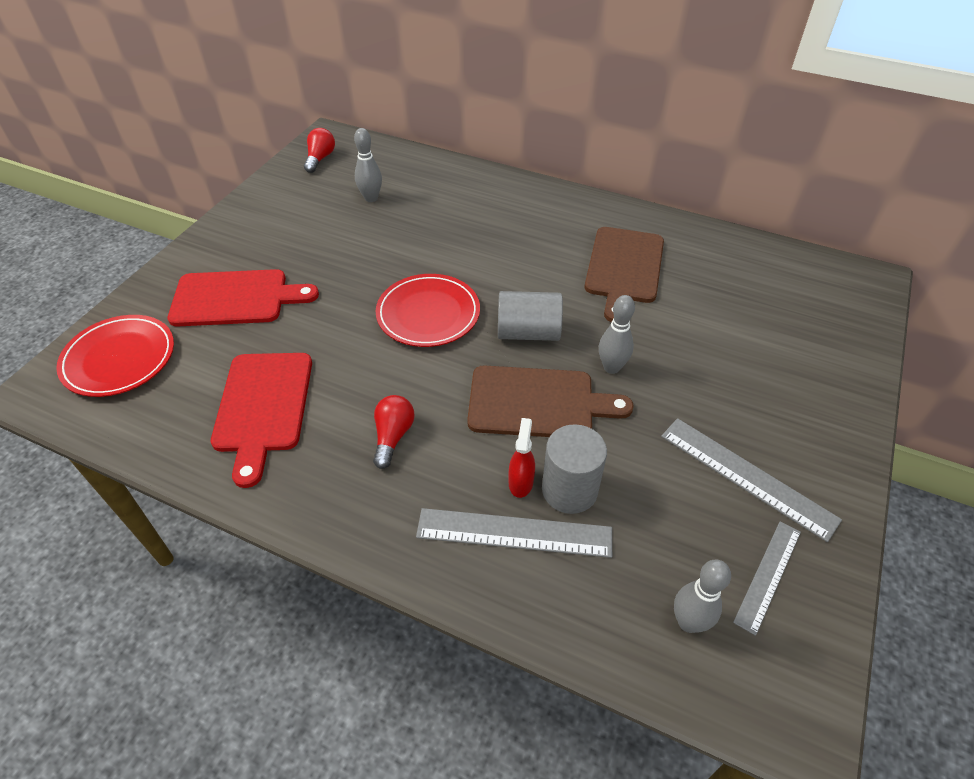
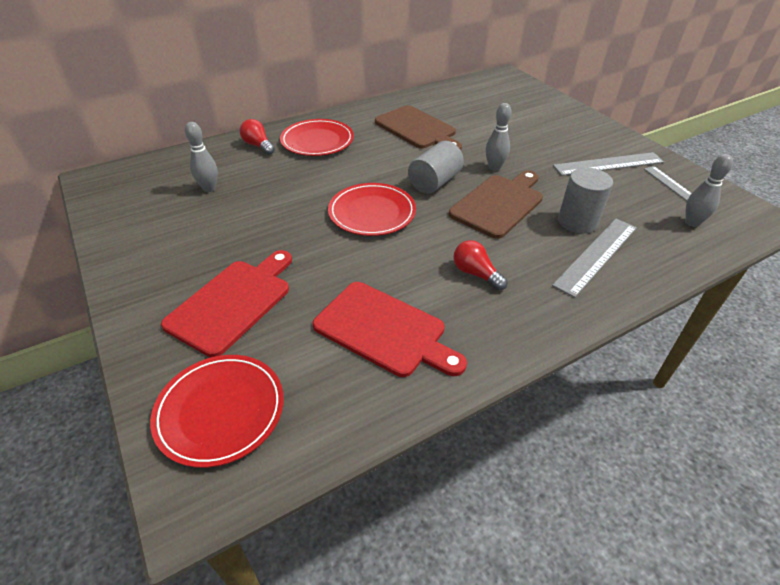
camera: 55 degrees left, 5 degrees down
red light bulb [304,128,335,173] -> red light bulb moved to [240,119,275,155]
red spray bottle [508,418,535,498] -> none
none -> red plate [280,119,354,156]

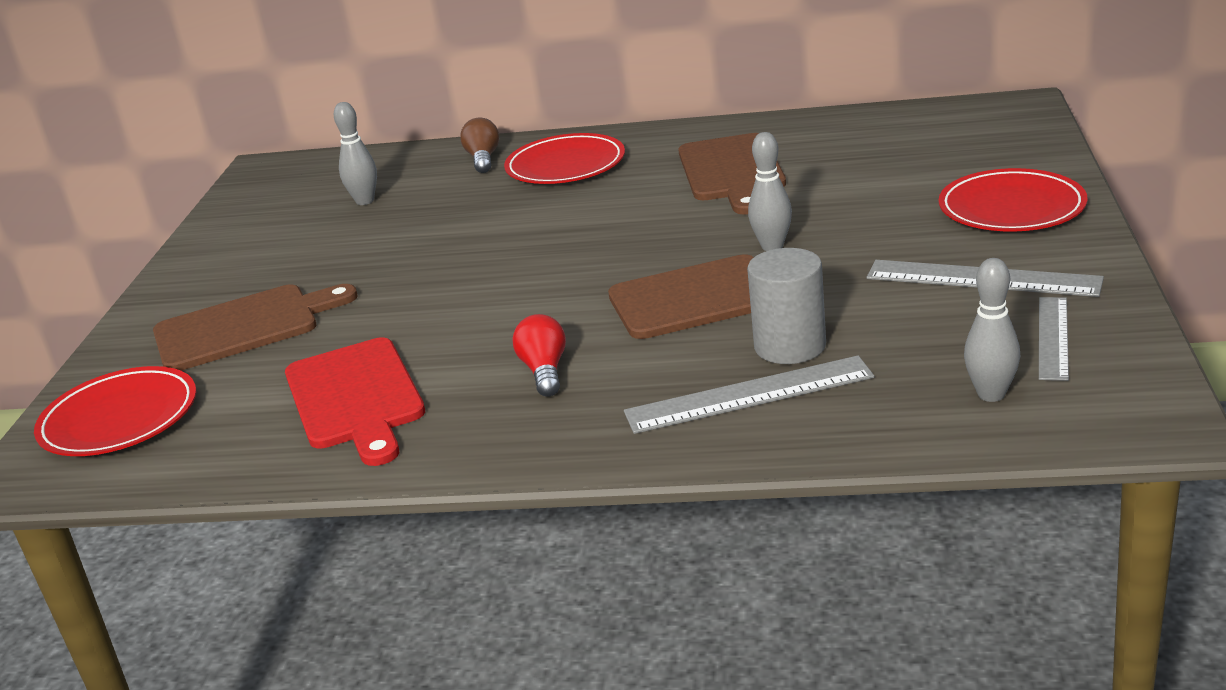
camera: 40 degrees right, 15 degrees down
red cutting board [161,250,292,357] -> brown cutting board [153,284,358,371]
red light bulb [240,119,275,155] -> brown light bulb [460,117,499,173]
red plate [328,183,416,236] -> red plate moved to [939,168,1087,231]
grey cylinder [408,141,464,194] -> none

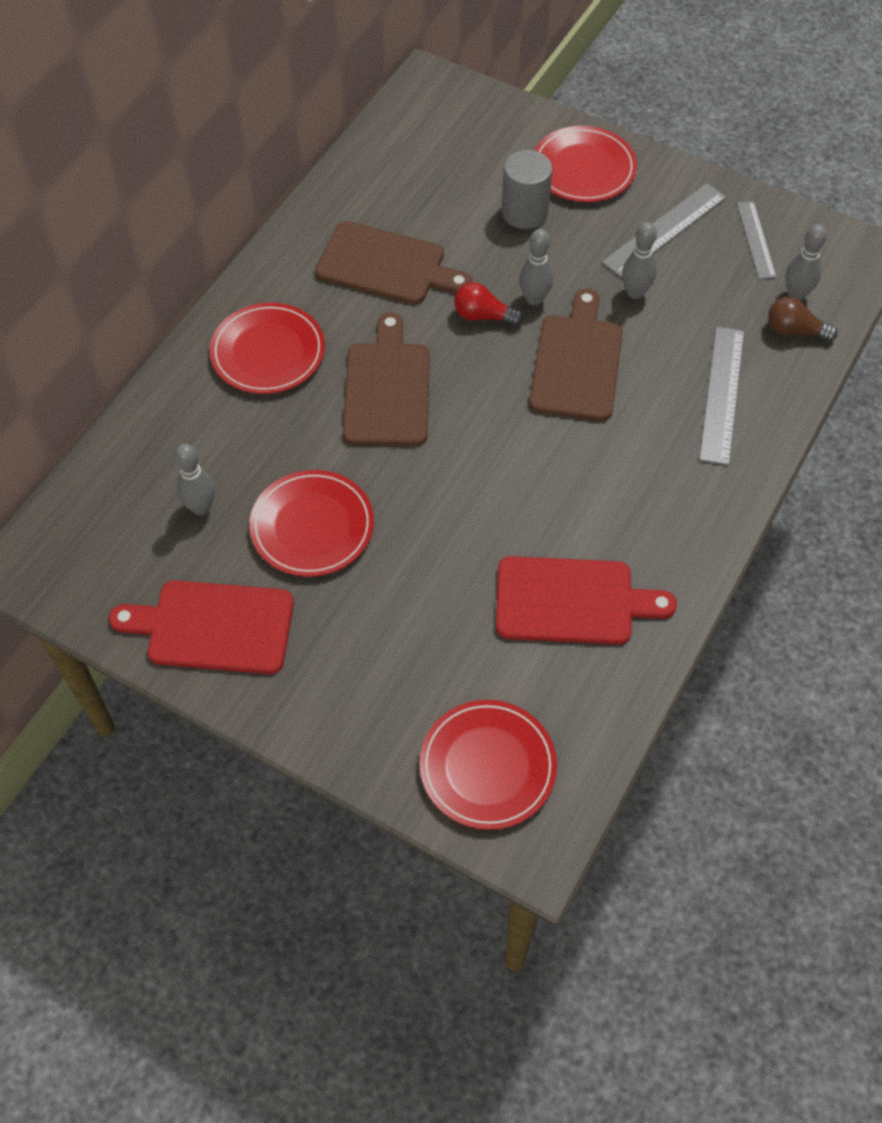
camera: 70 degrees left, 30 degrees up
brown cutting board [153,284,358,371] -> brown cutting board moved to [343,312,430,446]
brown light bulb [460,117,499,173] -> brown light bulb moved to [768,297,838,342]
red light bulb [513,314,566,397] -> red light bulb moved to [454,282,523,326]
grey cylinder [747,248,826,364] -> grey cylinder moved to [502,150,553,229]
grey ruler [1039,297,1069,381] -> grey ruler turned 45 degrees clockwise [737,201,776,279]
none -> red cutting board [109,580,294,674]
none -> red plate [249,470,374,577]
none -> grey bowling pin [622,222,657,299]

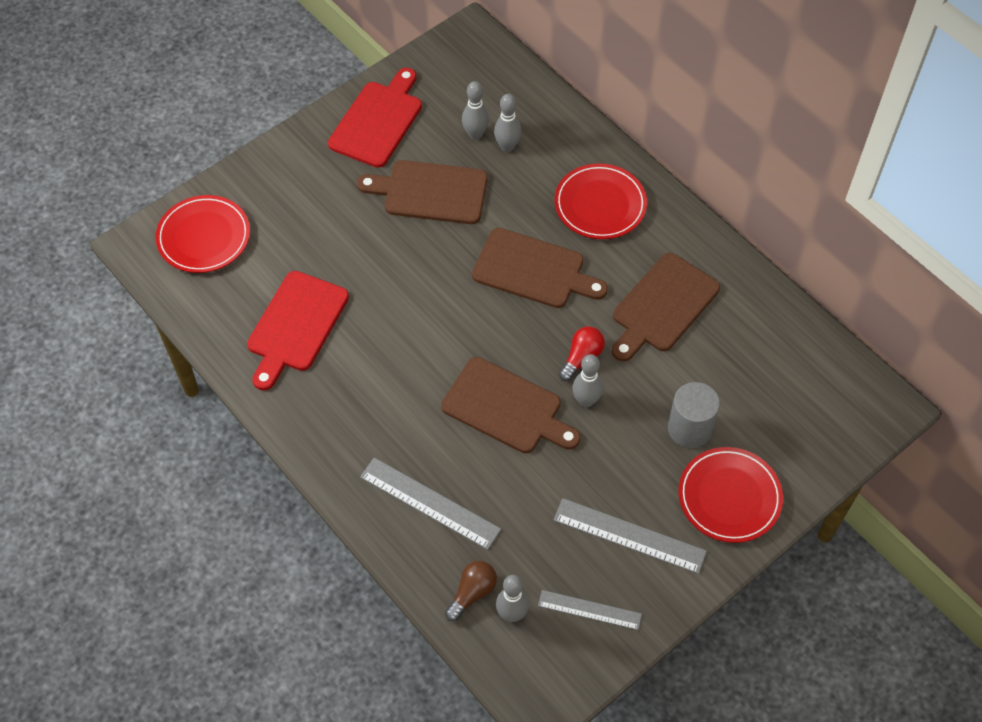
camera: 110 degrees right, 0 degrees up
red plate [249,470,374,577] -> brown cutting board [357,160,487,224]
grey ruler [602,183,726,278] -> grey ruler turned 45 degrees counterclockwise [554,498,707,574]
grey bowling pin [622,222,657,299] -> grey bowling pin moved to [494,94,521,152]

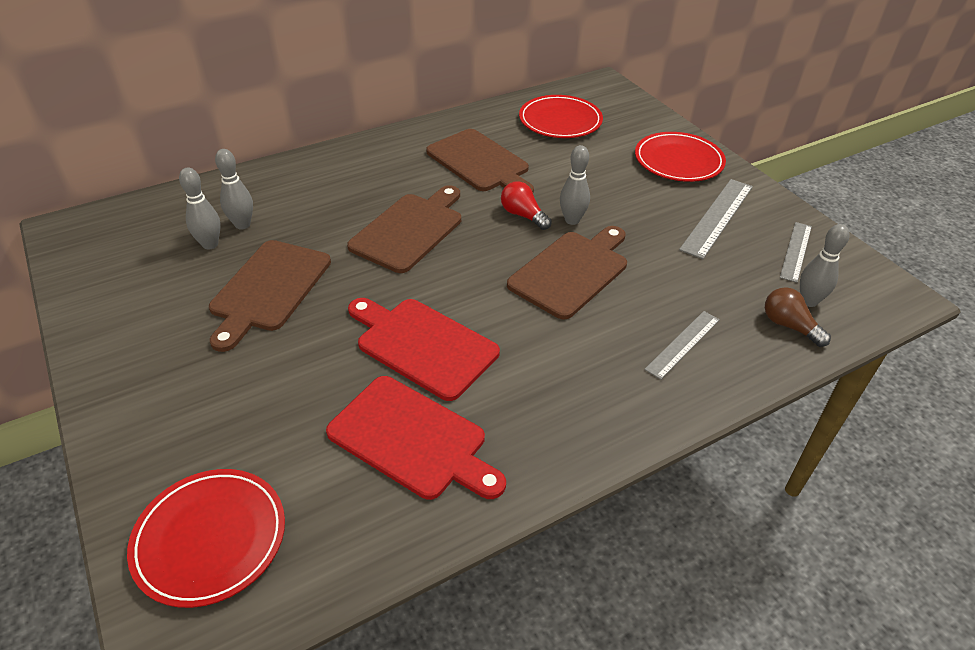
camera: 80 degrees left, 15 degrees down
red cutting board [328,68,422,168] -> red cutting board moved to [348,298,500,401]
grey ruler [360,458,501,550] -> grey ruler [644,311,720,380], size x0.65
red plate [554,163,647,239] -> red plate moved to [519,95,603,138]
grey cylinder [668,382,720,448] -> none

